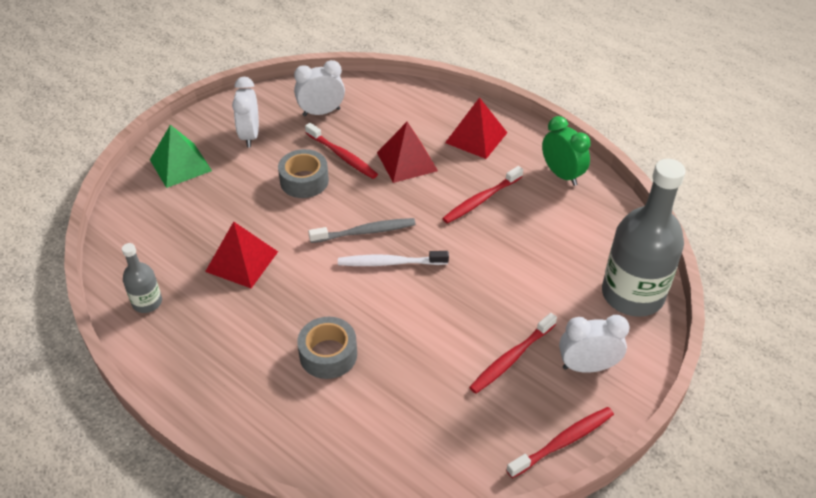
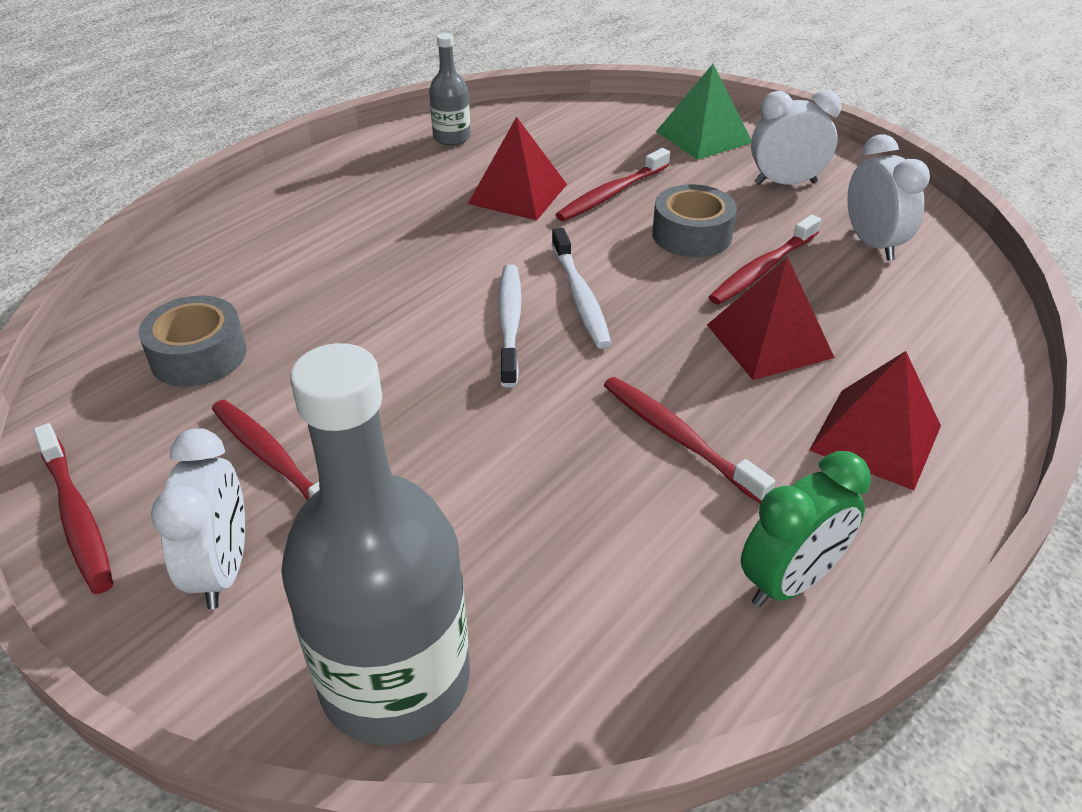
camera: 90 degrees right, 5 degrees down
grey tape [297,317,357,379] -> grey tape moved to [138,295,247,387]
grey toothbrush [308,218,416,243] -> white toothbrush [552,228,612,349]
none -> red toothbrush [556,148,670,221]

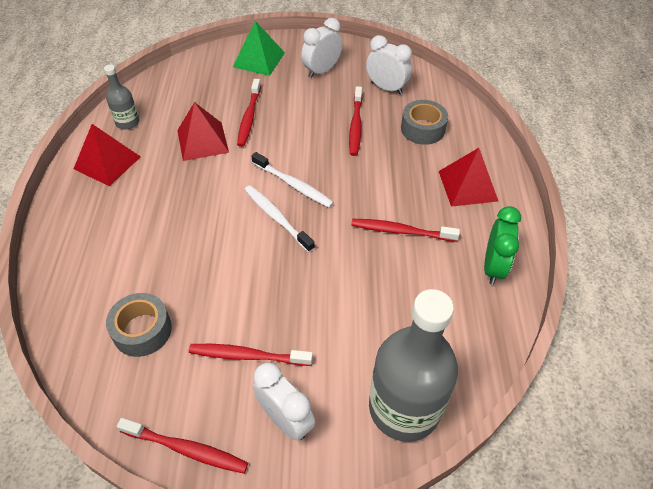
camera: 40 degrees left, 10 degrees up
grey tape [652,184,737,258] -> grey tape moved to [401,100,448,145]
red pyramid [707,256,835,380] -> red pyramid moved to [74,124,141,186]

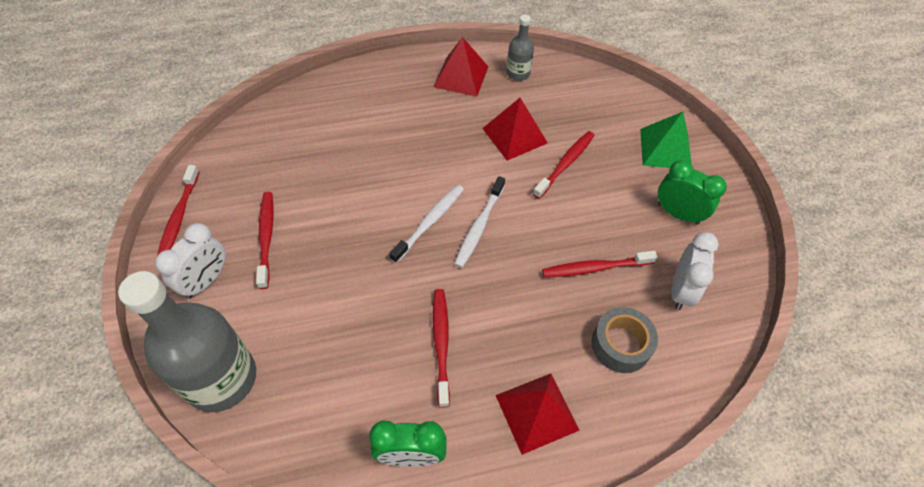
camera: 75 degrees right, 5 degrees up
grey tape [106,293,172,357] -> none
red toothbrush [237,79,261,147] -> red toothbrush turned 135 degrees clockwise [533,131,595,199]
white clock [301,18,342,78] -> green clock [658,160,727,224]

